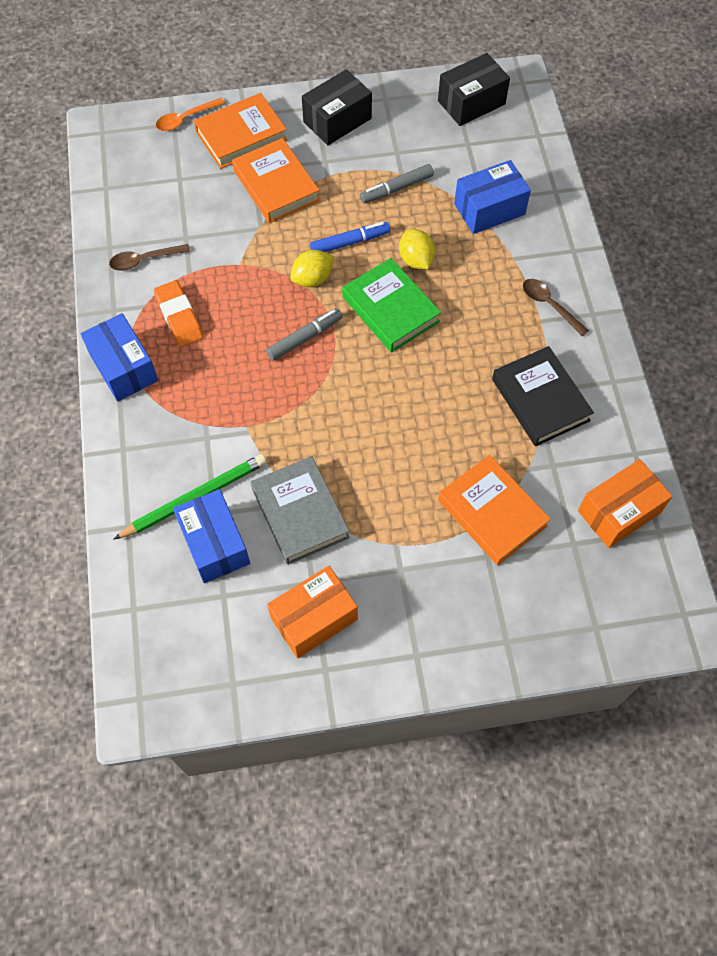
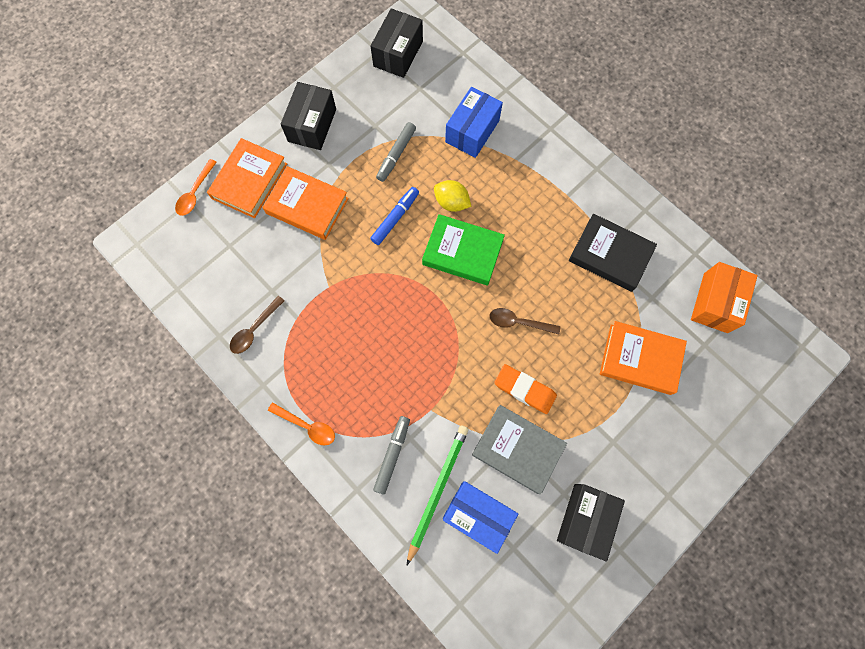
camera: 35 degrees left, 10 degrees up
blue box [81,313,158,401] -> orange spoon [268,402,335,446]
orange eraser [154,280,203,347] -> orange eraser moved to [494,364,557,414]
grey marker [266,308,343,361] -> grey marker moved to [373,416,410,495]
orange box [267,566,358,658] -> black box [557,484,625,562]
yellow lemon [290,250,334,287] -> none
brown spoon [523,279,589,336] -> brown spoon moved to [489,308,560,335]

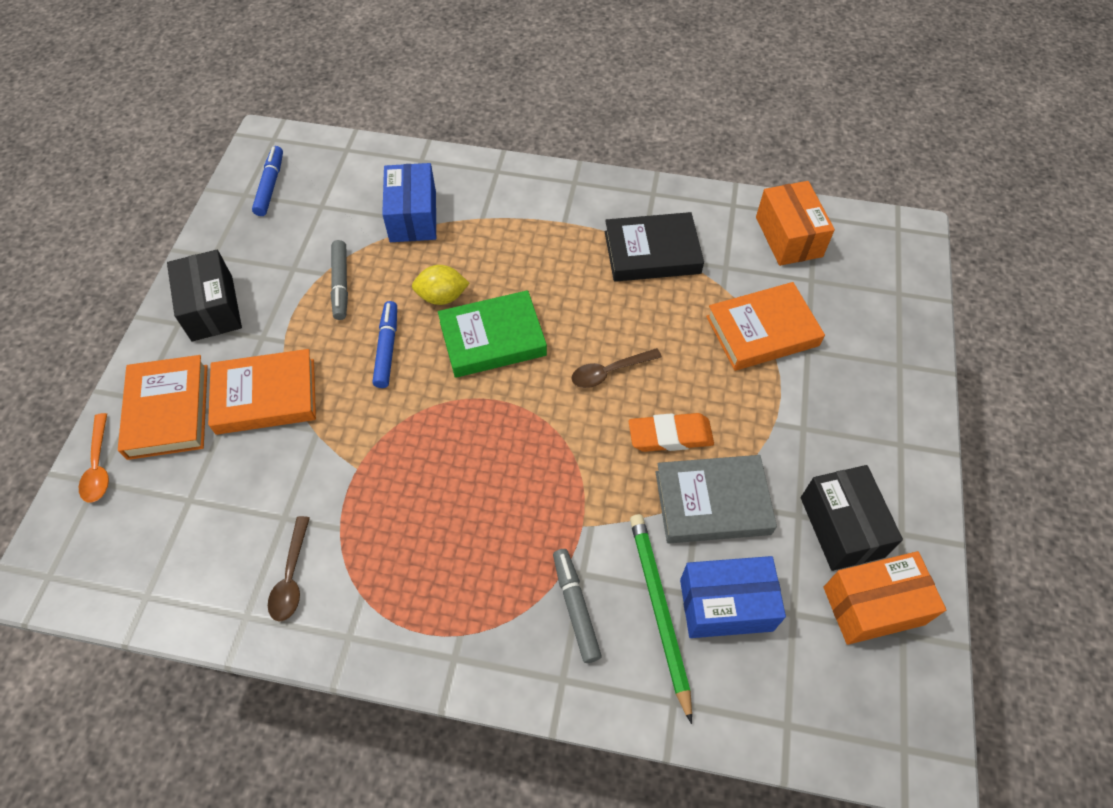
camera: 35 degrees left, 15 degrees down
orange spoon [268,402,335,446] -> none
black box [370,8,423,78] -> blue marker [252,146,283,216]
none -> orange box [823,551,946,645]

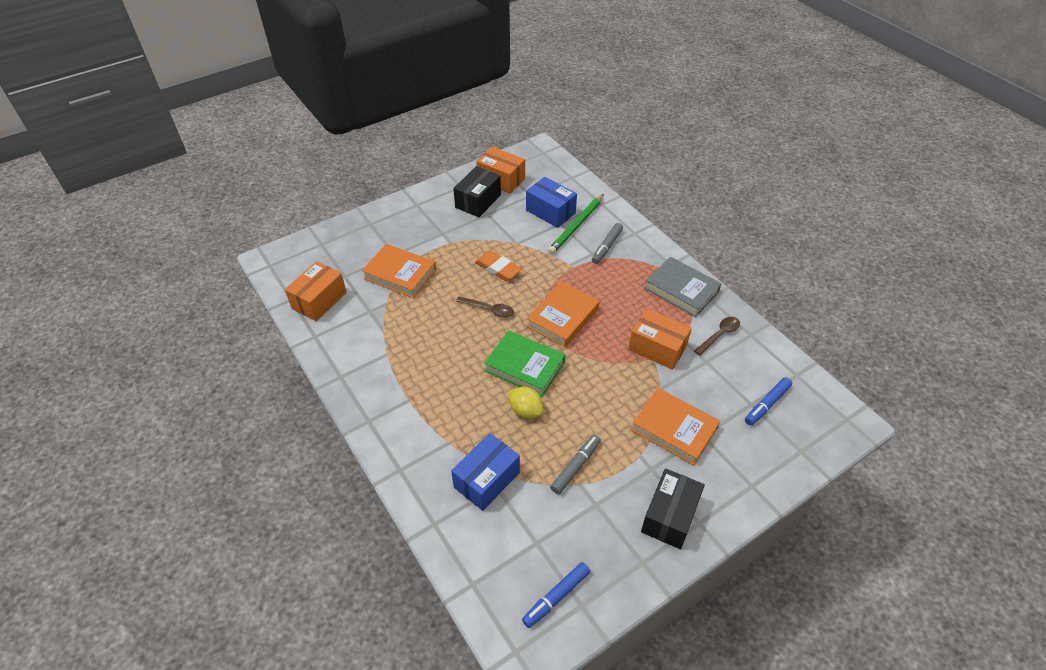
camera: 135 degrees left, 10 degrees down
orange spoon [79,413,109,502] -> none
orange book [118,355,208,460] -> orange book moved to [527,282,600,347]
blue marker [372,301,397,388] -> blue marker moved to [745,377,792,426]
black book [605,212,704,282] -> none
grey book [656,455,777,543] -> grey book moved to [645,257,721,317]
none -> orange box [628,309,692,370]

